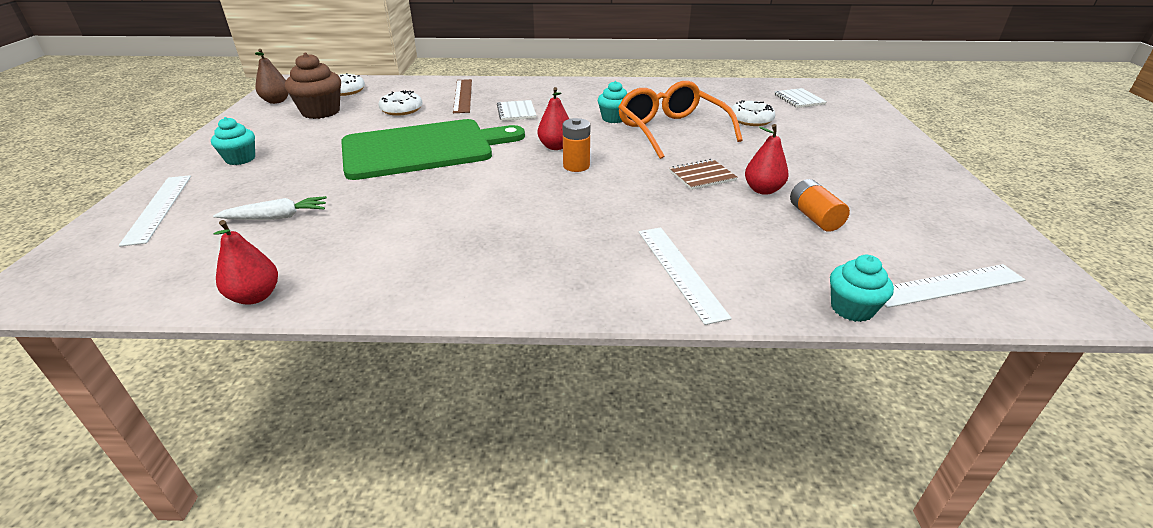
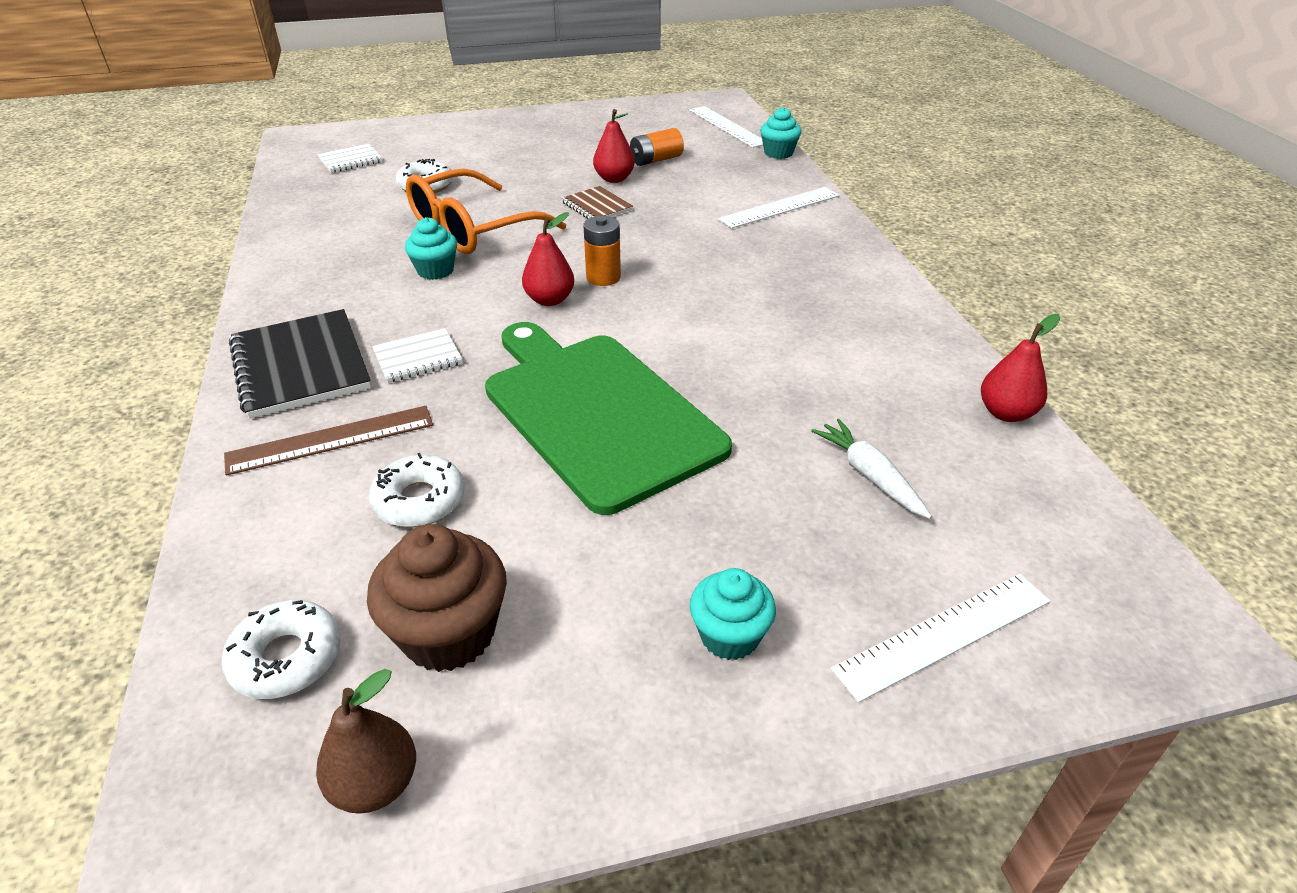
camera: 105 degrees left, 5 degrees up
none -> black notebook [229,309,371,419]

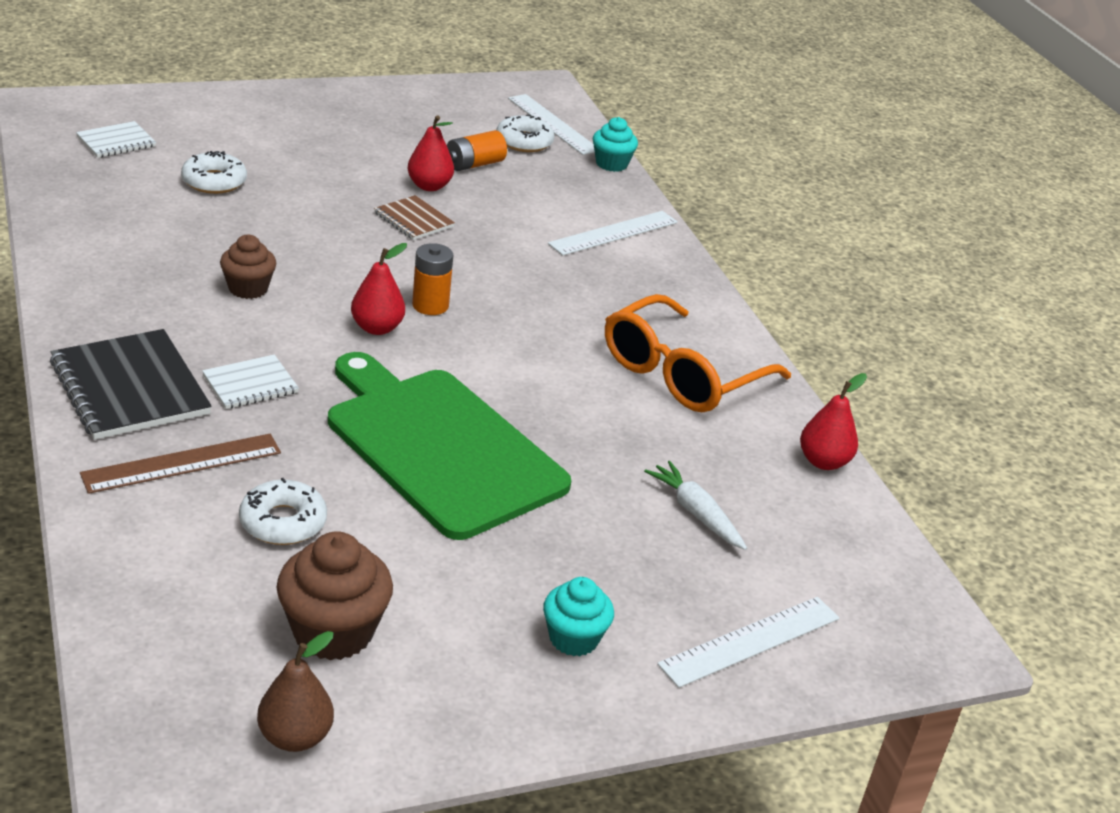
camera: 10 degrees left, 5 degrees down
white donut [221,600,341,699] -> white donut moved to [496,115,554,152]
turquoise cupcake [405,217,457,280] -> brown cupcake [220,235,277,299]
orange glasses [406,168,566,254] -> orange glasses moved to [605,294,791,412]

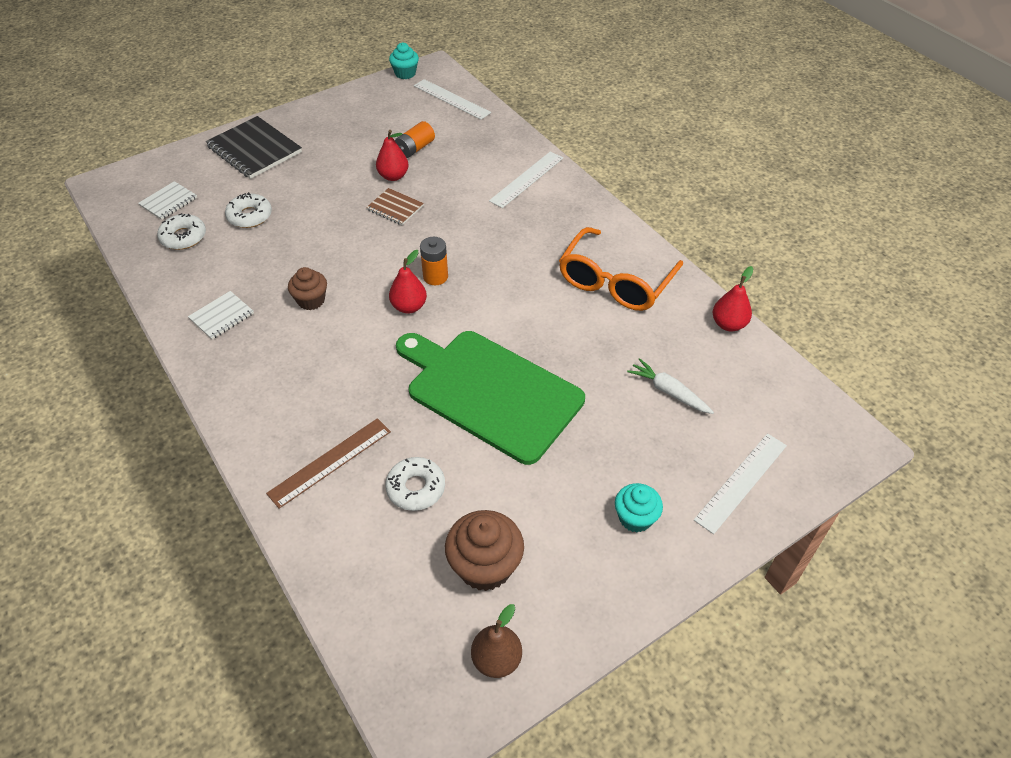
camera: 10 degrees left, 15 degrees up
black notebook [50,329,212,440] -> black notebook moved to [206,116,302,179]
white notebook [202,354,299,409] -> white notebook moved to [188,291,254,339]
white donut [496,115,554,152] -> white donut moved to [157,213,206,250]
turquoise cupcake [593,117,638,172] -> turquoise cupcake moved to [389,43,419,79]

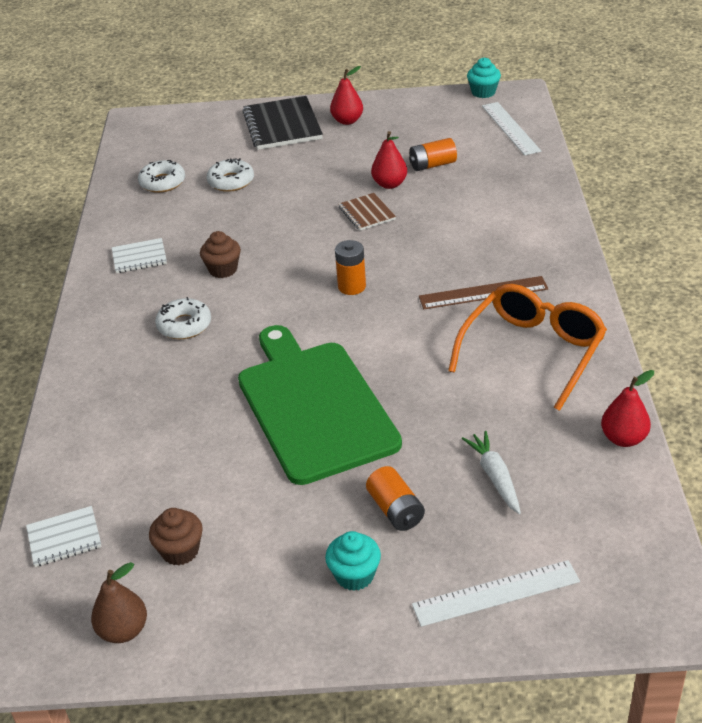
camera: 35 degrees right, 10 degrees down
white notebook [138,181,197,220] -> white notebook moved to [26,506,102,567]
brown ruler [266,418,391,509] -> brown ruler moved to [419,276,548,309]
white donut [385,457,445,511] -> white donut moved to [155,297,211,339]
red pear [389,250,427,314] -> red pear moved to [330,66,363,125]
brown cupcake [445,510,524,591] -> brown cupcake [149,508,203,566], size x0.64
white ruler [489,151,563,208] -> none
orange glasses [559,227,683,311] -> orange glasses turned 150 degrees clockwise [448,284,607,411]
none -> orange battery [366,466,425,531]

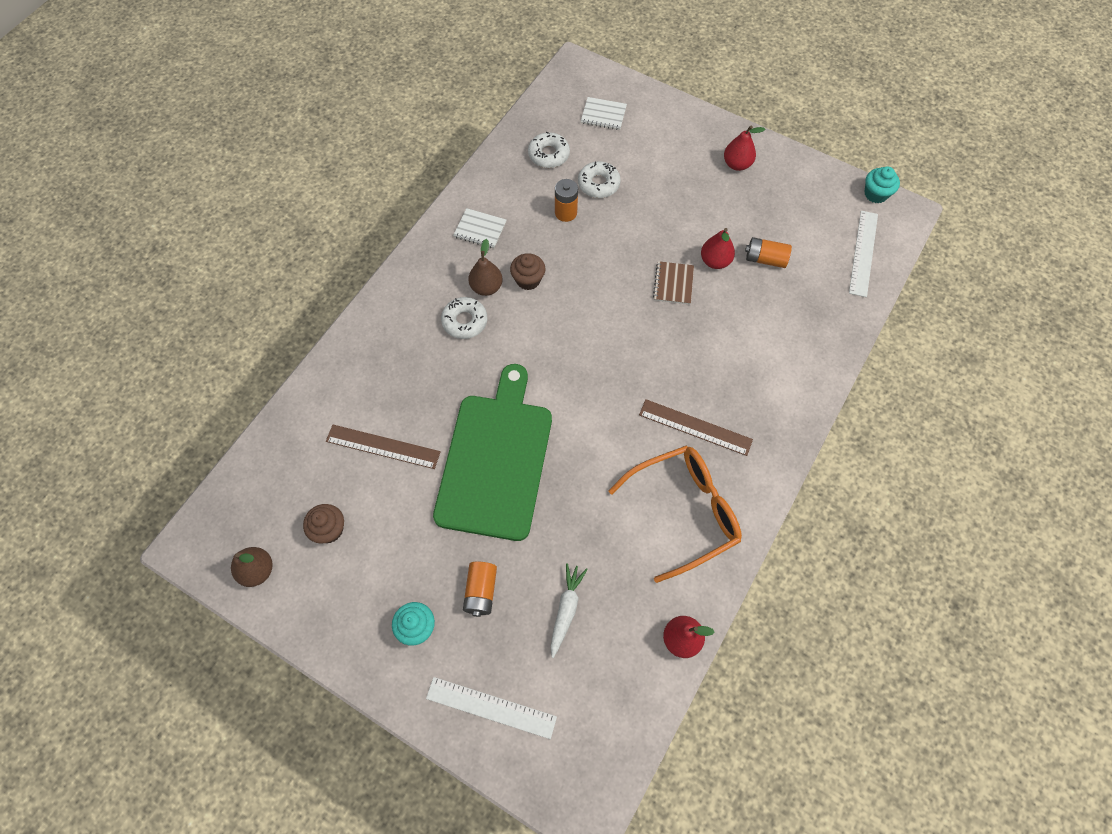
camera: 30 degrees right, 25 degrees up
white notebook [26,506,102,567] -> white notebook moved to [581,97,627,130]
black notebook [242,96,323,150] -> none
orange battery [335,240,366,295] -> orange battery moved to [555,179,578,222]
none -> brown ruler [326,425,441,469]
none -> brown pear [468,239,503,296]

